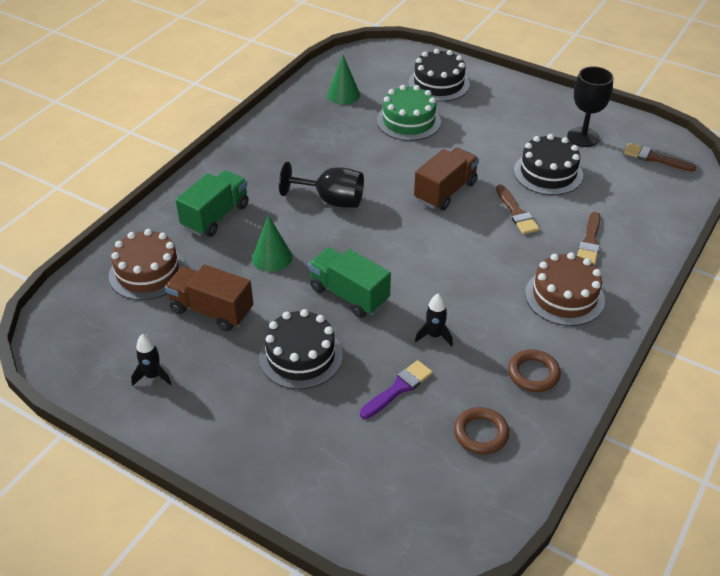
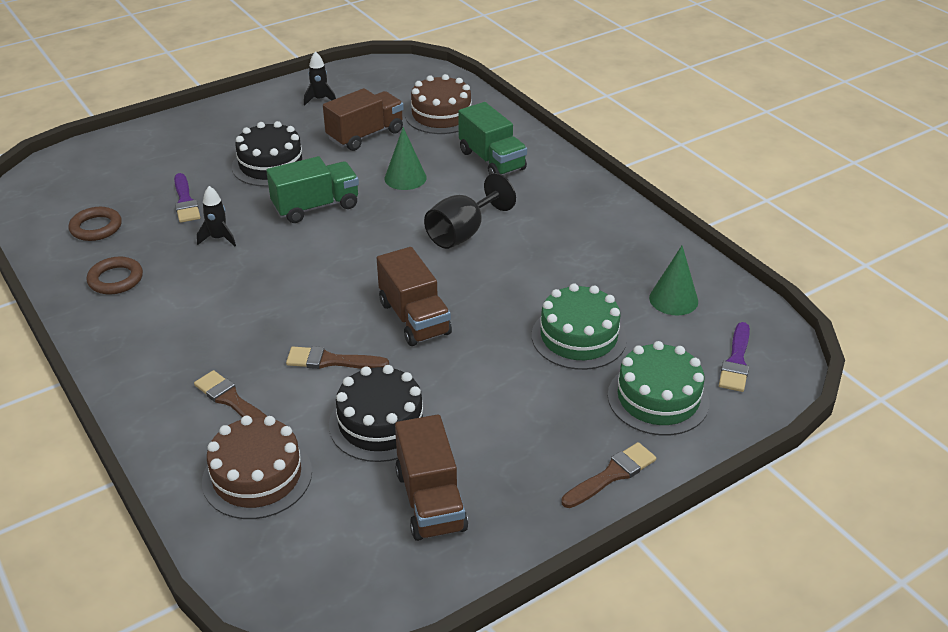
camera: 115 degrees right, 5 degrees down
black cake [408,49,470,102] -> green cake [608,341,710,436]
brown cake [525,252,605,326] -> brown cake moved to [202,416,312,519]
black goblet [567,66,613,147] -> brown truck [395,414,468,541]
brown brush [624,143,696,172] -> brown brush moved to [562,442,656,508]
none -> purple brush [719,322,750,392]

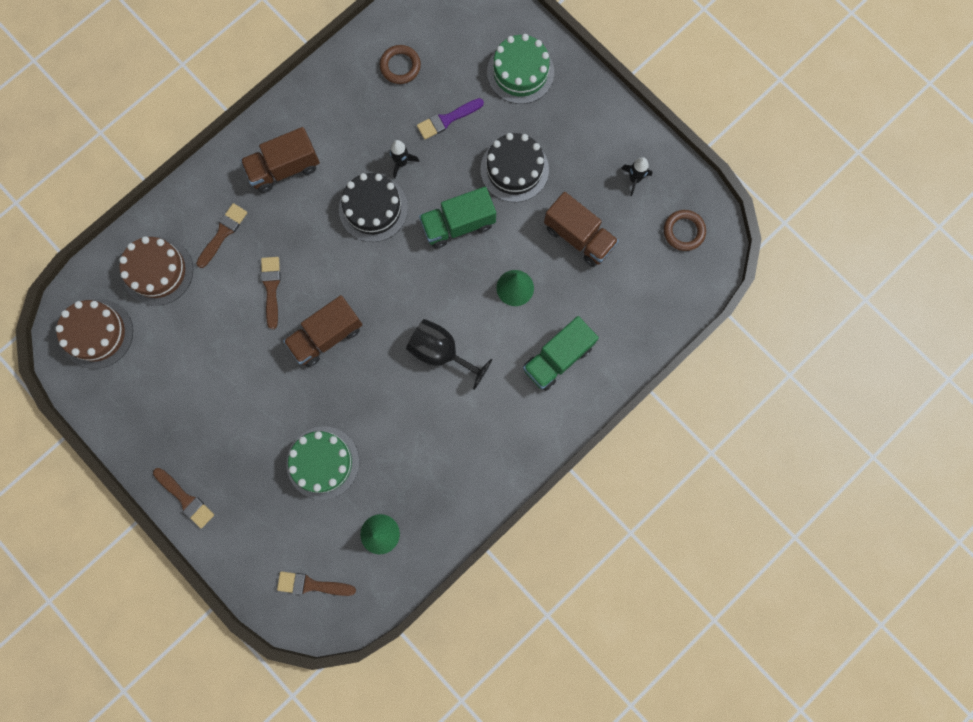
camera: 80 degrees right, 40 degrees up
brown ring [87,257,143,295] -> brown ring moved to [664,210,706,251]
green truck [266,156,359,223] -> green truck turned 105 degrees clockwise [419,187,496,248]
black cake [329,365,432,462] -> black cake moved to [339,173,408,242]
brown truck [395,414,468,541] -> brown truck moved to [240,127,320,193]
brown cake [405,74,472,134] -> brown cake moved to [55,299,133,369]
green cake [608,341,710,436] -> green cake moved to [487,34,554,104]
purple brush [719,322,750,392] -> brown brush [277,571,356,596]

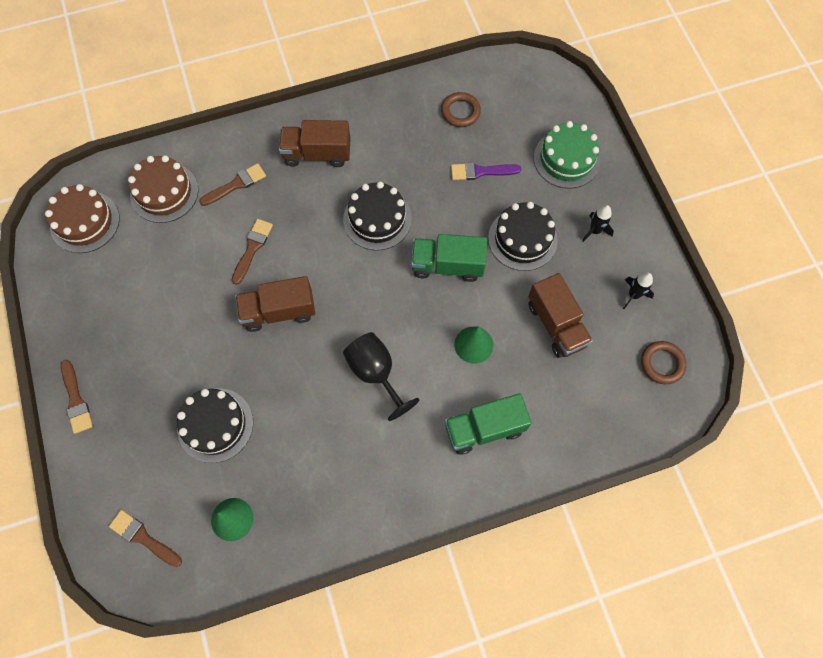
camera: 25 degrees right, 10 degrees down
green cake [286,426,360,500] -> black cake [177,388,253,463]
black rocket [390,140,420,179] -> black rocket moved to [582,205,614,242]

